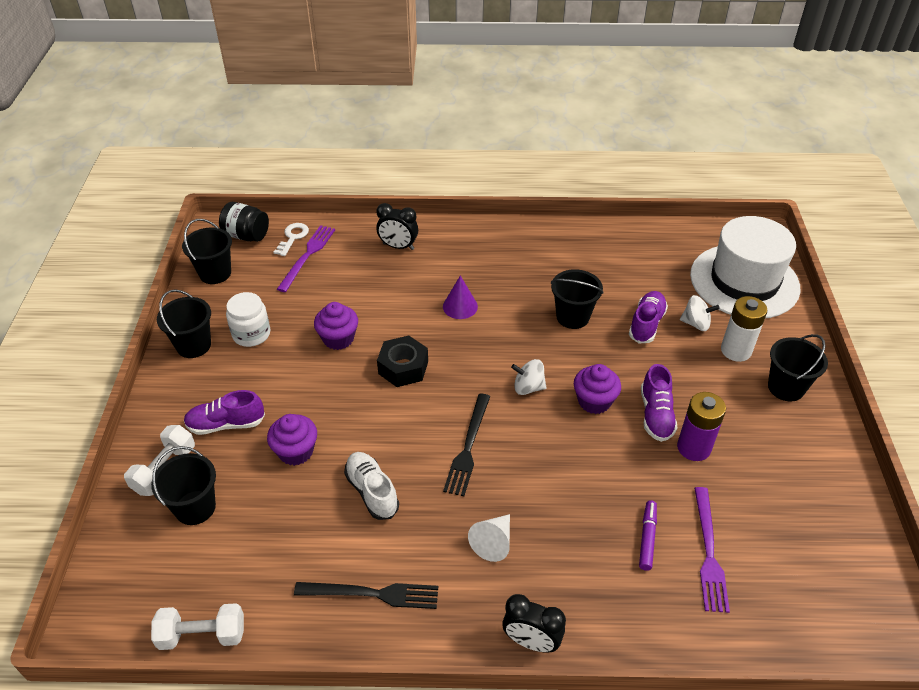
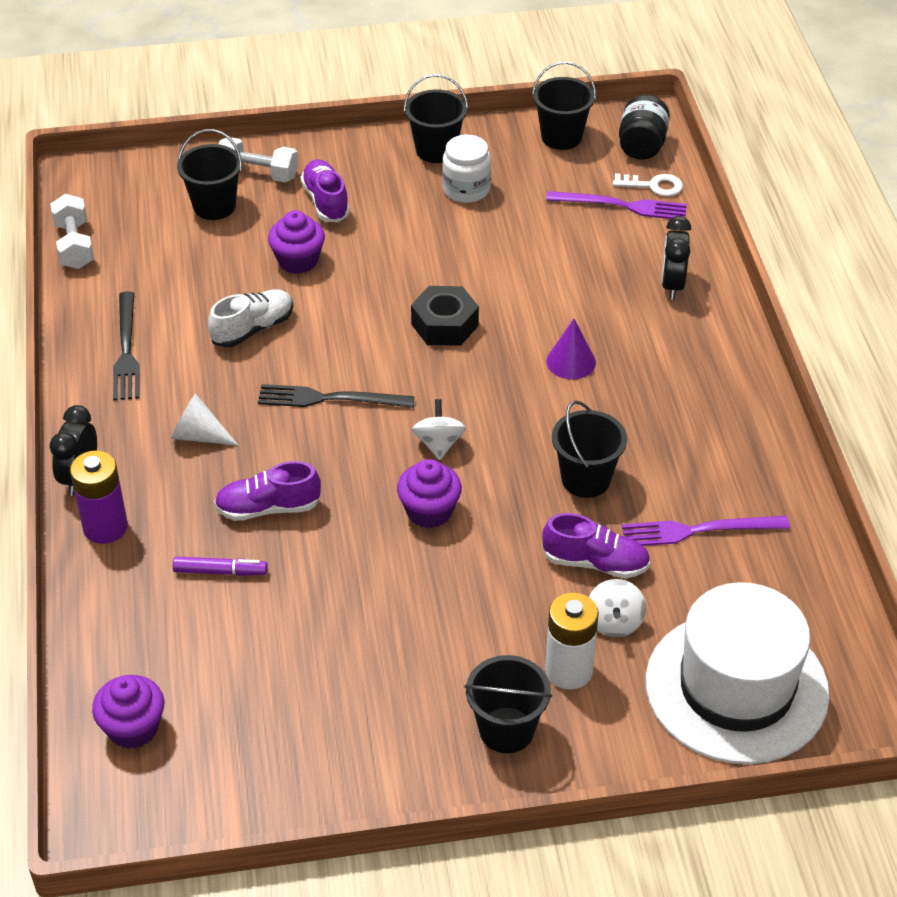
camera: 80 degrees right, 0 degrees up
purple cupcake [314,302,358,350] -> purple cupcake moved to [92,675,164,749]
purple shoe [641,364,678,442] -> purple shoe moved to [214,461,321,521]
purple battery [677,392,726,461] -> purple battery moved to [70,451,128,544]
purple fork [694,487,730,613] -> purple fork moved to [622,516,790,546]

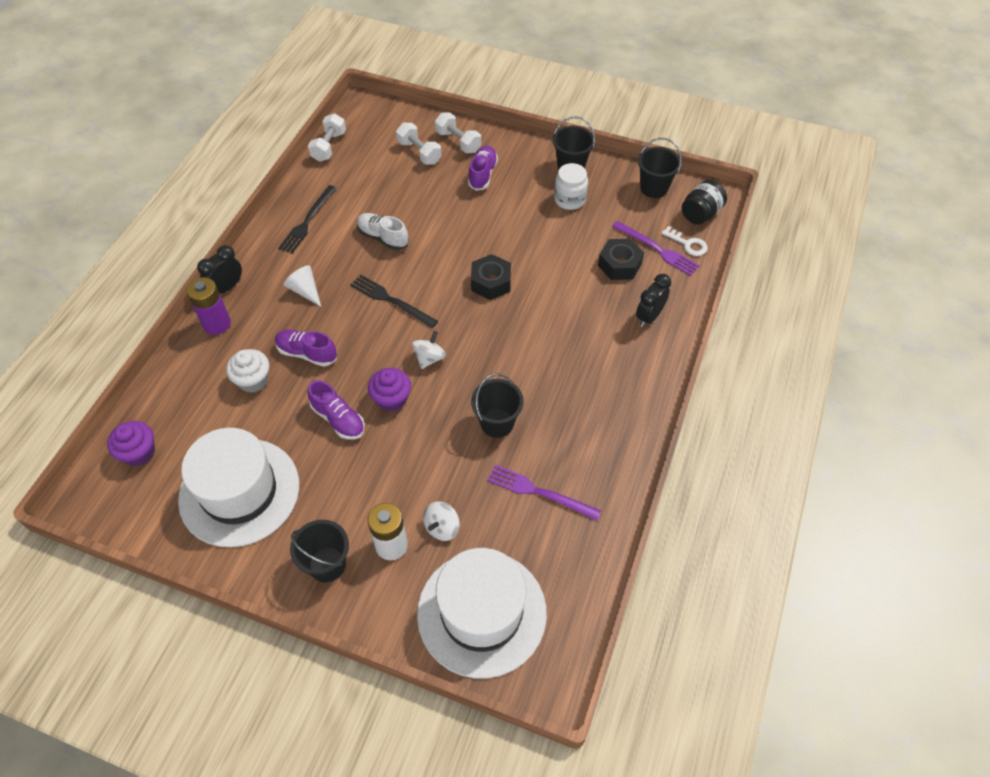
camera: 30 degrees right, 10 degrees up
purple marker [173,557,268,576] -> white cupcake [226,349,269,393]
black bucket [177,129,242,220] -> white dumbbell [396,123,442,165]
white shoe [208,289,293,348] -> white shoe turned 135 degrees counterclockwise [357,213,409,250]
purple cupcake [268,210,325,274] -> none
purple shoe [542,513,650,578] -> purple shoe moved to [308,380,365,440]
purple cone [546,319,596,379] -> none
none -> white hat [178,428,299,547]
none -> black nut [598,239,644,280]

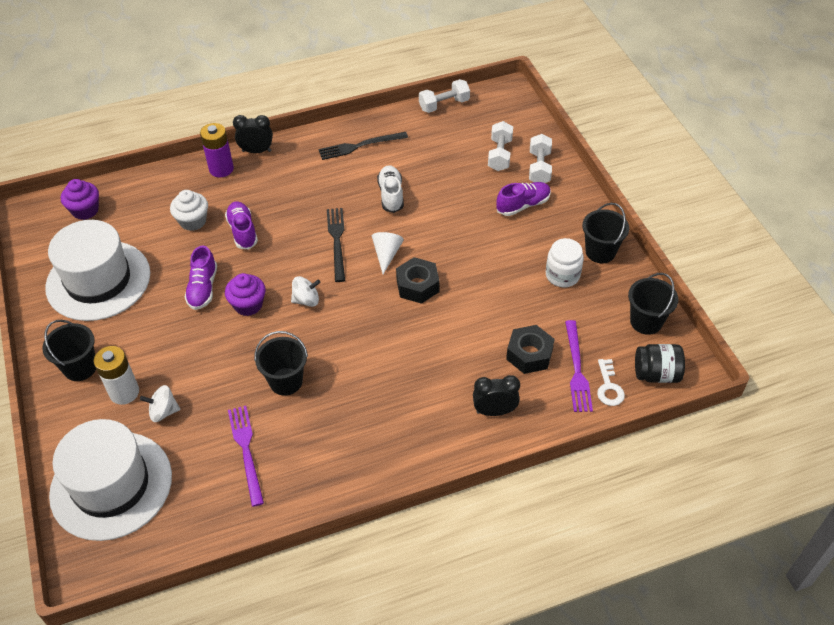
camera: 50 degrees right, 5 degrees down
white cone [284,265,321,307] -> white cone moved to [372,232,404,274]

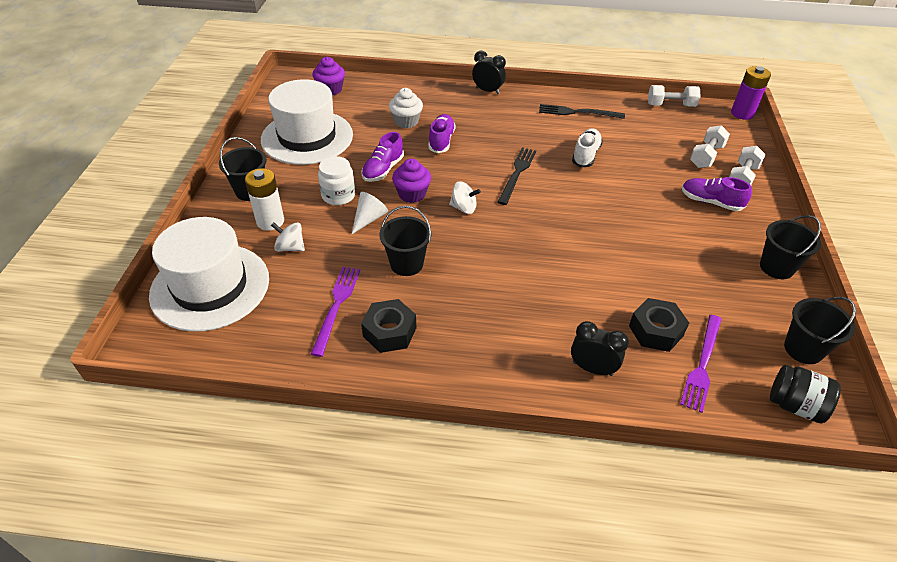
camera: 25 degrees right, 5 degrees down
purple battery [200,123,234,177] -> purple battery moved to [731,66,771,120]
white cone [372,232,404,274] -> white cone moved to [352,192,388,234]
black nut [396,257,439,304] -> black nut moved to [361,299,416,353]
purple shoe [496,182,551,216] -> purple shoe turned 150 degrees counterclockwise [682,177,752,211]
white jar [546,238,584,287] -> white jar moved to [318,156,355,205]
white key [597,359,625,406] -> none

